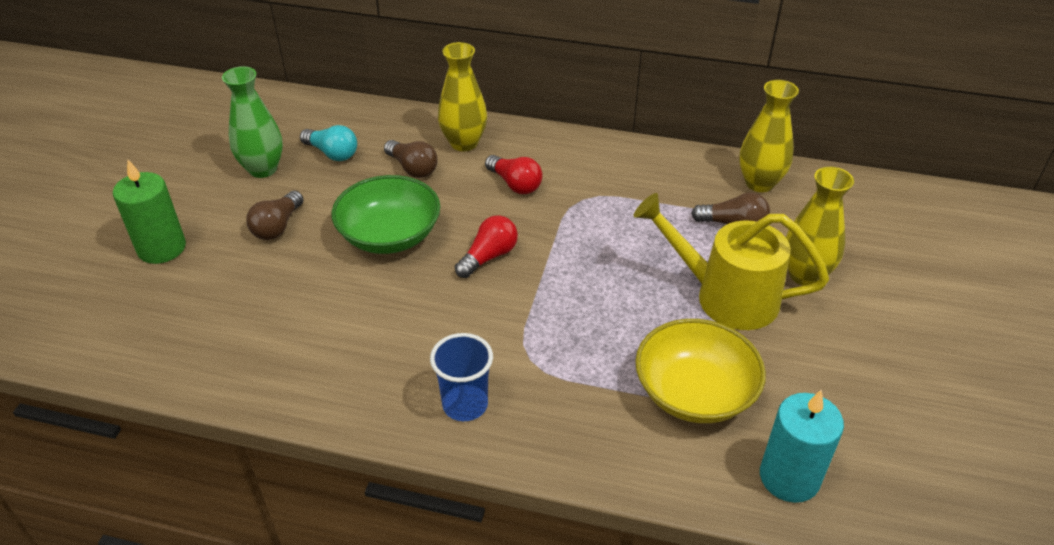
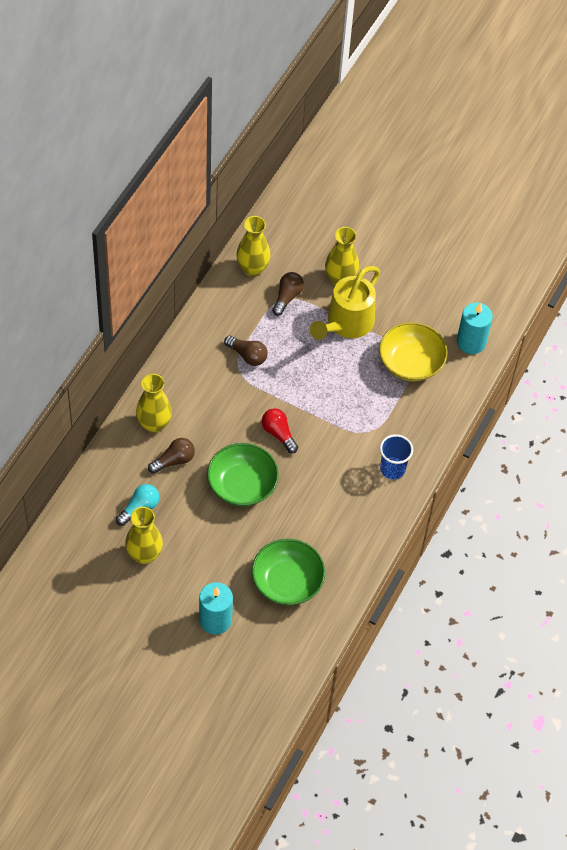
camera: 80 degrees left, 15 degrees up
green candle [113,160,186,264] -> turquoise candle [199,582,233,635]
green vase [222,66,283,178] -> yellow vase [125,507,163,564]
brown light bulb [246,191,304,240] -> brown light bulb moved to [224,336,268,366]
red light bulb [485,155,543,194] -> none
none -> green bowl [252,539,325,605]

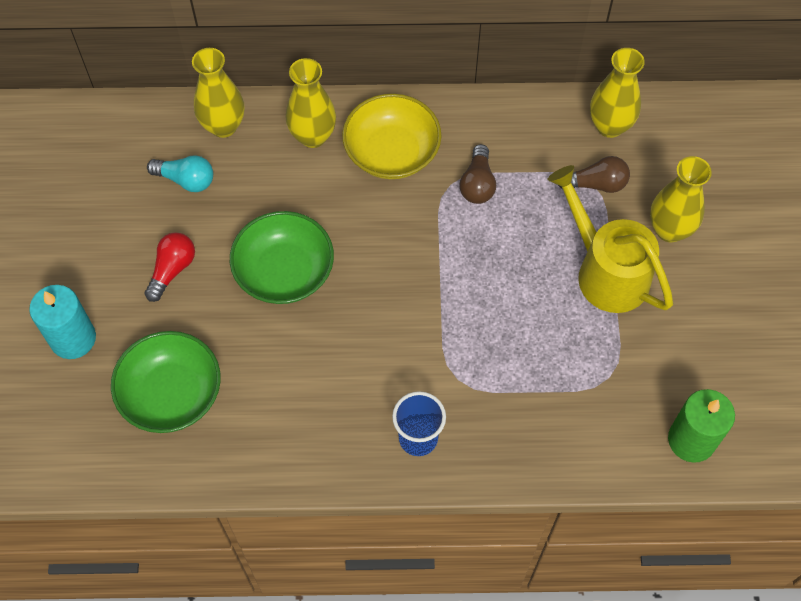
camera: 65 degrees right, 5 degrees up
yellow vase [125,507,163,564] -> yellow vase moved to [192,48,244,138]
brown light bulb [148,438,195,474] -> none
red light bulb [262,408,298,453] -> red light bulb moved to [144,232,195,302]
yellow watering can [310,266,380,340] -> yellow watering can turned 45 degrees clockwise [547,165,673,313]
yellow bowl [379,322,447,381] -> yellow bowl moved to [342,94,441,179]
turquoise candle [457,303,493,354] -> green candle [668,389,735,463]

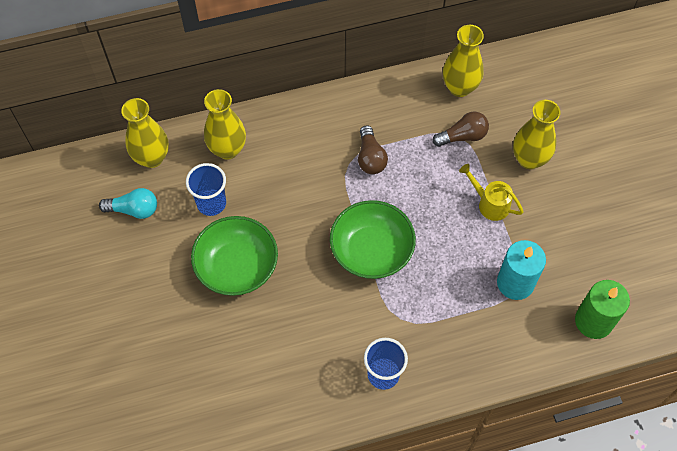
camera: 15 degrees left, 0 degrees up
turquoise candle [29,285,96,359] -> turquoise candle moved to [497,240,546,300]
green bowl [111,331,221,433] -> green bowl moved to [330,200,416,279]
red light bulb [144,232,195,302] -> none
yellow bowl [342,94,441,179] -> none
yellow watering can [547,165,673,313] -> yellow watering can [459,164,524,221], size x0.54
none -> blue cup [186,163,226,216]

